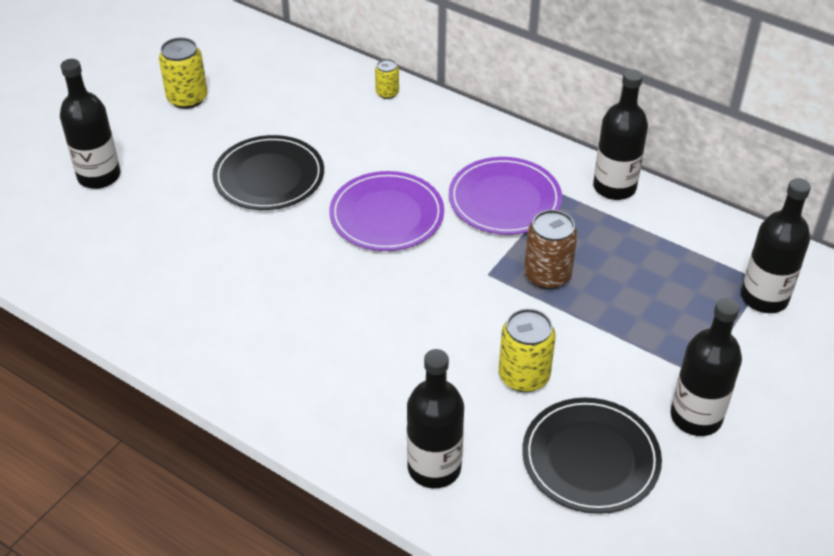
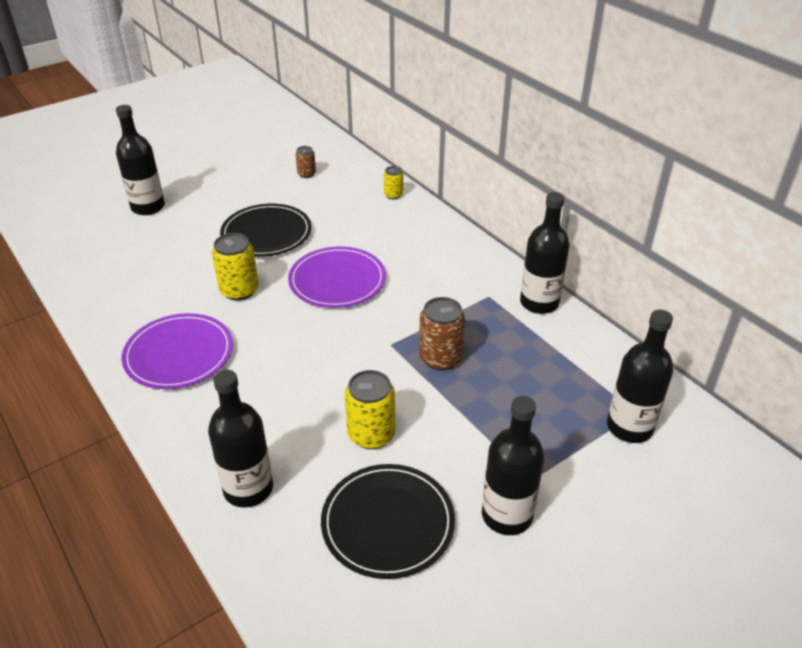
camera: 20 degrees right, 5 degrees down
yellow can [159,38,208,109] -> yellow can moved to [212,233,259,301]
purple plate [449,157,562,235] -> purple plate moved to [122,313,233,389]
none -> brown can [295,146,316,178]

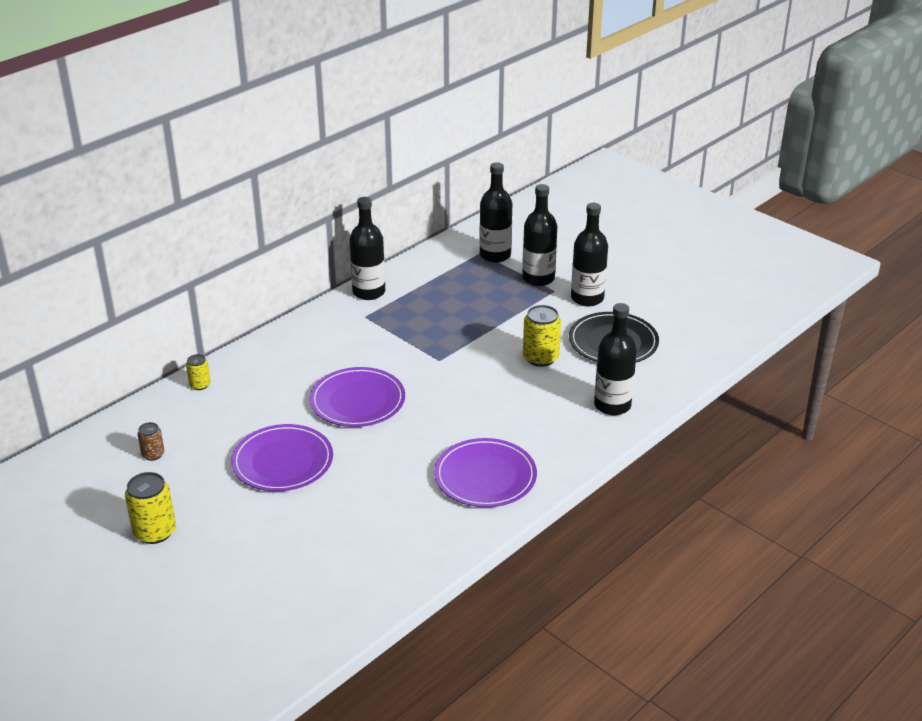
camera: 100 degrees left, 5 degrees down
black bottle [116,105,165,215] -> black bottle moved to [522,184,557,286]
yellow can [212,233,259,301] -> yellow can moved to [125,472,176,544]
black plate [220,204,312,257] -> purple plate [231,424,333,491]
brown can [419,297,465,370] -> none

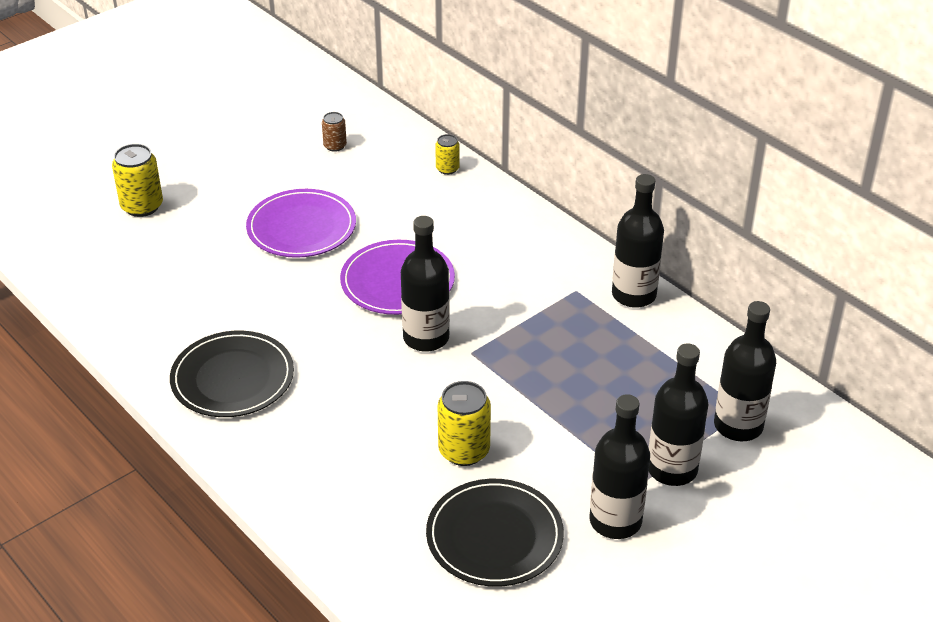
camera: 95 degrees right, 5 degrees up
yellow can [125,472,176,544] -> yellow can moved to [112,144,163,217]
purple plate [434,438,537,507] -> black plate [170,331,294,417]
black bottle [594,303,637,415] -> black bottle moved to [401,216,450,352]

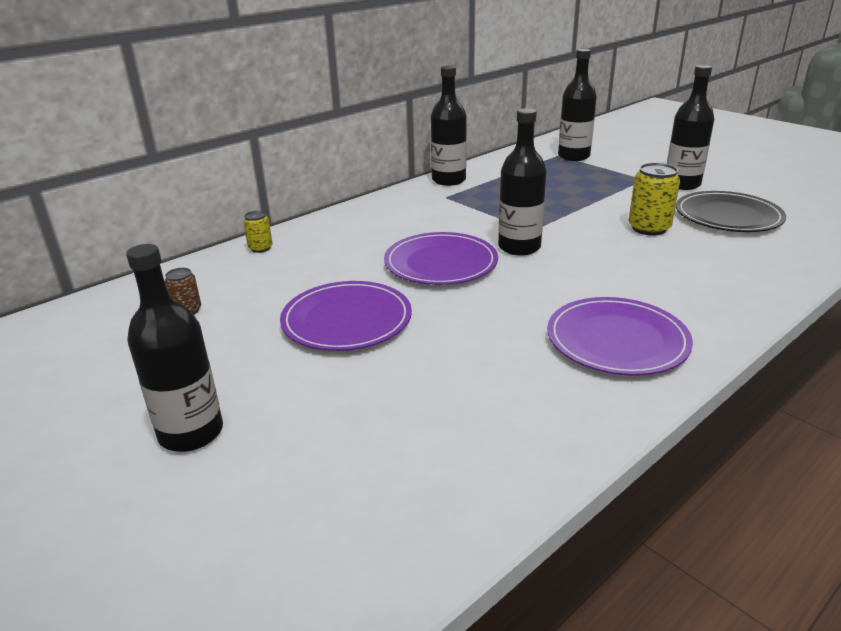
camera: 90 degrees left, 10 degrees down
yellow can [112,144,163,217] -> none
black plate [170,331,294,417] -> purple plate [547,297,693,376]
black bottle [649,343,708,486] -> black bottle moved to [126,244,223,452]

